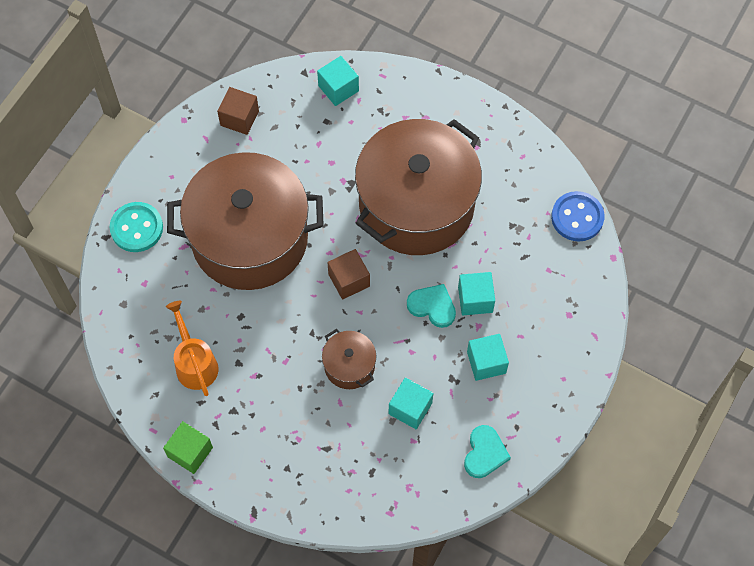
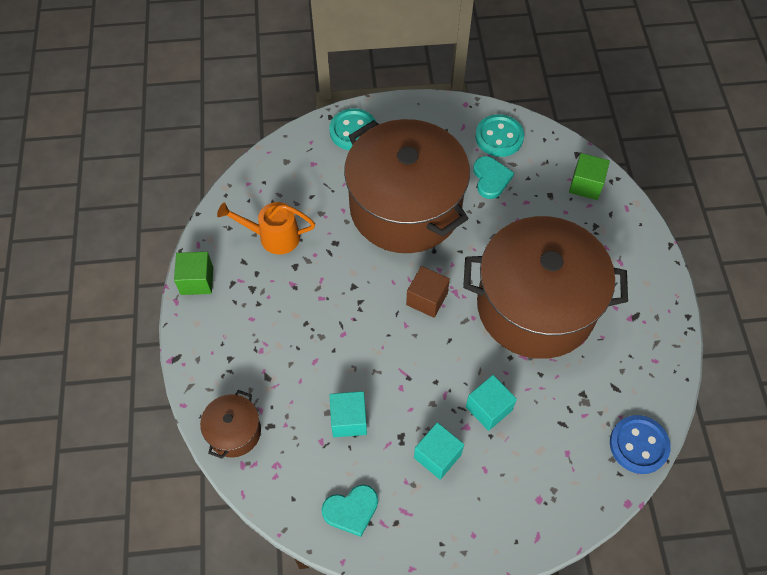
camera: 55 degrees right, 5 degrees down
orange watering can [166,301,218,396] -> orange watering can turned 120 degrees counterclockwise [217,202,315,255]
brown cube [217,87,259,135] -> turquoise button [475,114,524,157]
turquoise cube [317,56,359,106] -> green cube [569,153,610,200]
brown pot [322,329,376,389] -> brown pot moved to [200,390,261,459]
turquoise heart [407,284,456,328] -> turquoise heart moved to [473,156,514,199]

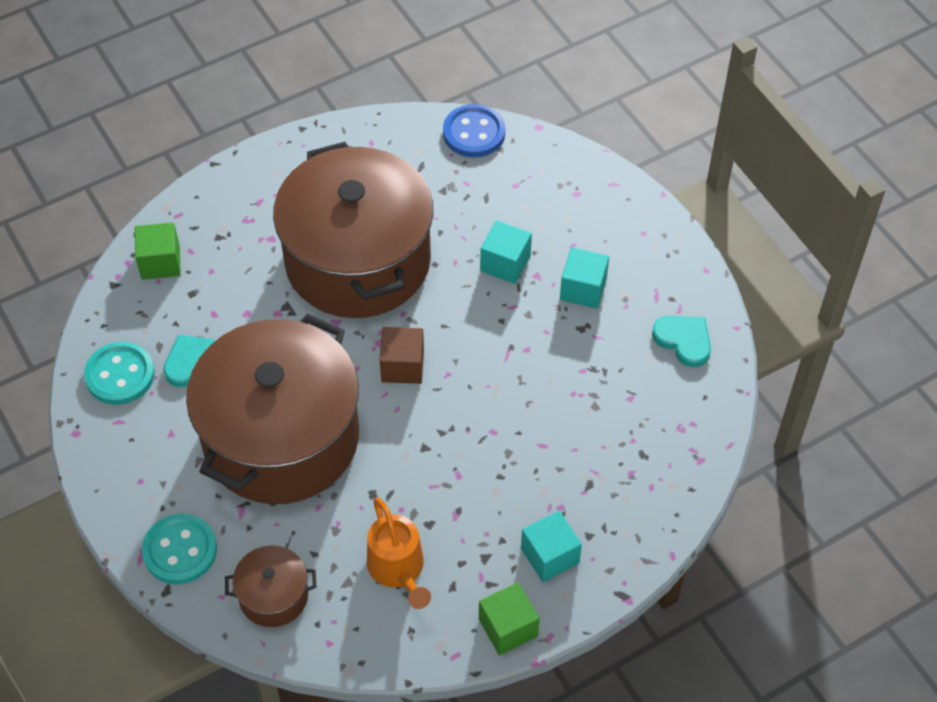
camera: 115 degrees left, 5 degrees down
brown pot [200,390,261,459] -> brown pot moved to [225,545,316,627]
turquoise cube [330,391,367,437] -> turquoise cube moved to [521,511,582,582]

